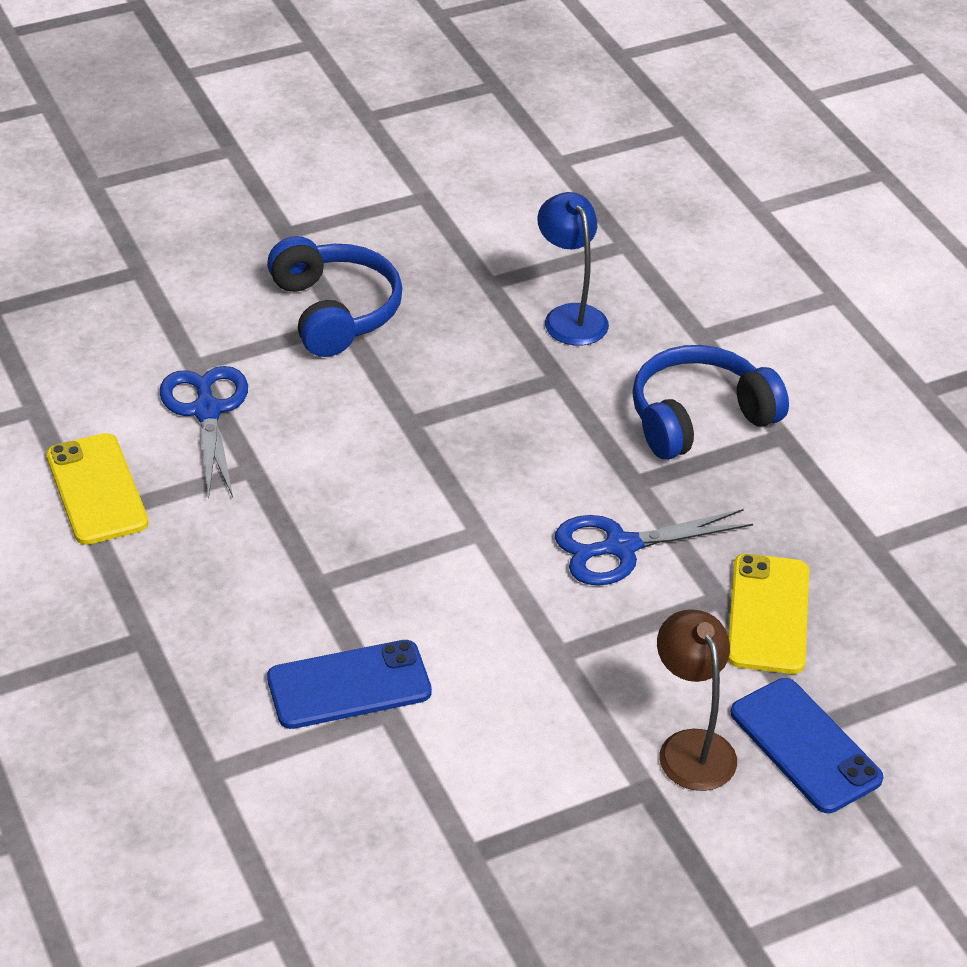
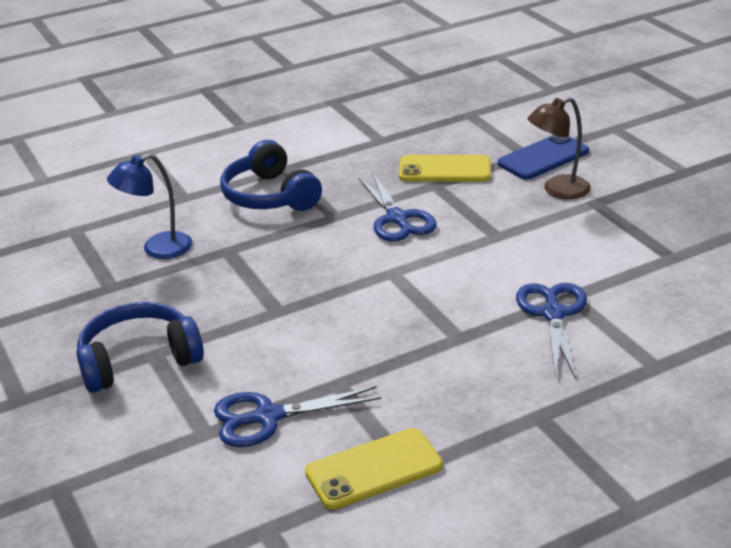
camera: 90 degrees left, 10 degrees down
blue phone [267,640,432,729] -> blue scissors [516,283,587,379]

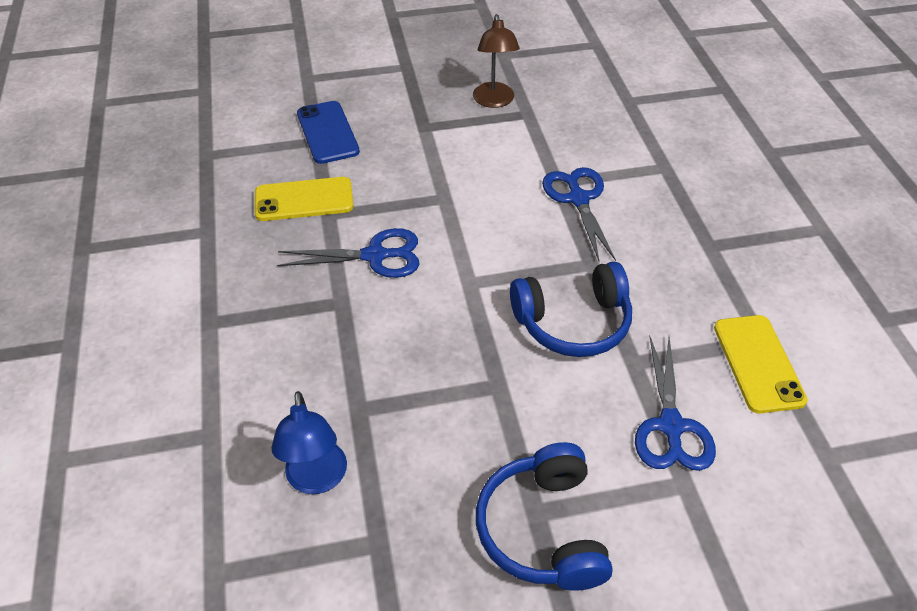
camera: 75 degrees left, 15 degrees up
blue headphones [220,140,322,211] -> blue headphones moved to [510,262,632,357]
yellow phone [399,155,491,182] -> yellow phone turned 60 degrees clockwise [255,177,354,221]
blue scissors [516,283,587,379] -> blue scissors turned 60 degrees clockwise [542,167,616,261]
brown lamp [528,97,591,199] -> brown lamp moved to [473,14,520,108]

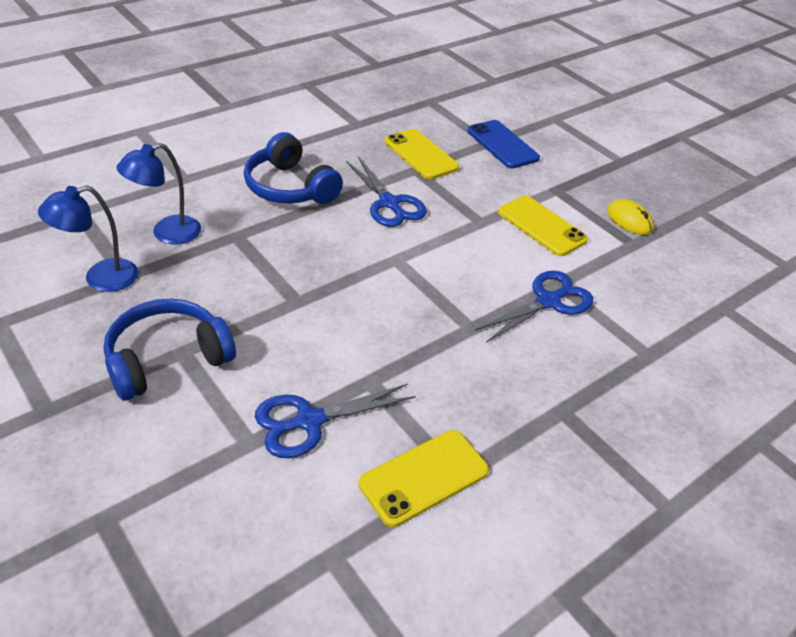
camera: 60 degrees right, 5 degrees down
blue phone [297,101,360,164] -> blue phone turned 75 degrees counterclockwise [467,120,540,168]
brown lamp [473,14,520,108] -> yellow mouse [607,199,654,235]
blue headphones [510,262,632,357] -> blue headphones moved to [244,132,343,204]
none -> blue lamp [38,185,138,292]
none -> yellow phone [498,196,588,256]

